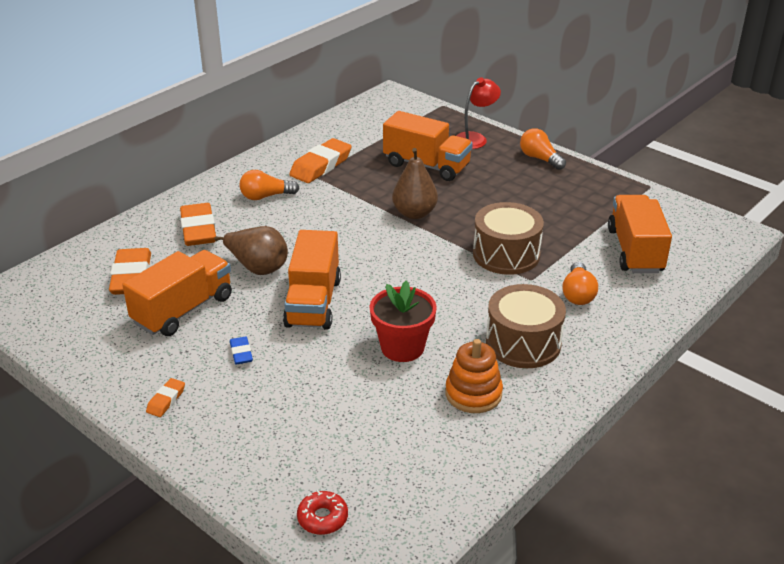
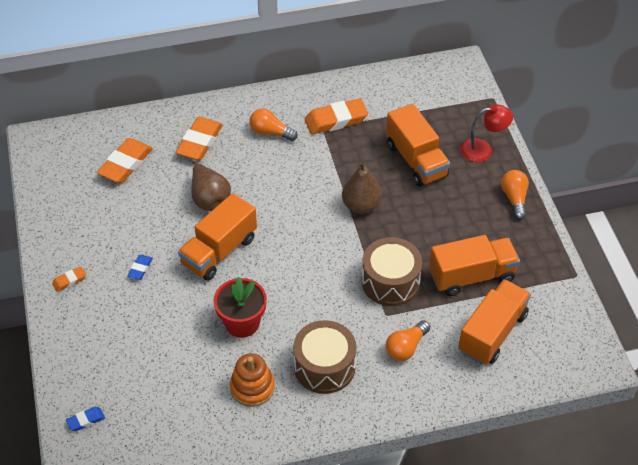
camera: 35 degrees right, 15 degrees up
orange truck [122,250,232,336] -> orange truck moved to [429,235,520,296]
red donut [297,490,348,535] -> blue eraser [66,407,105,431]

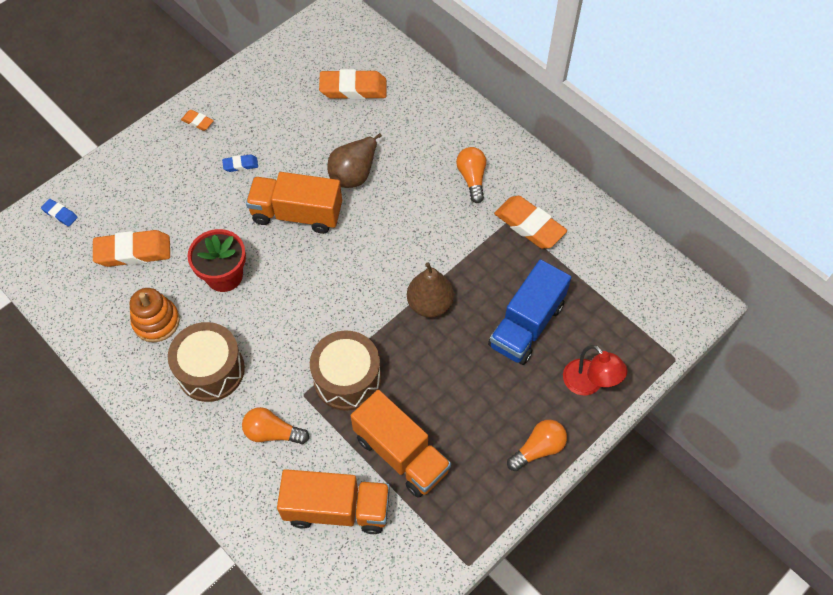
camera: 60 degrees right, 10 degrees up
orange eraser [175,117,223,160] -> orange eraser moved to [93,230,170,267]
orange truck [386,104,450,187] -> blue truck [488,259,572,365]

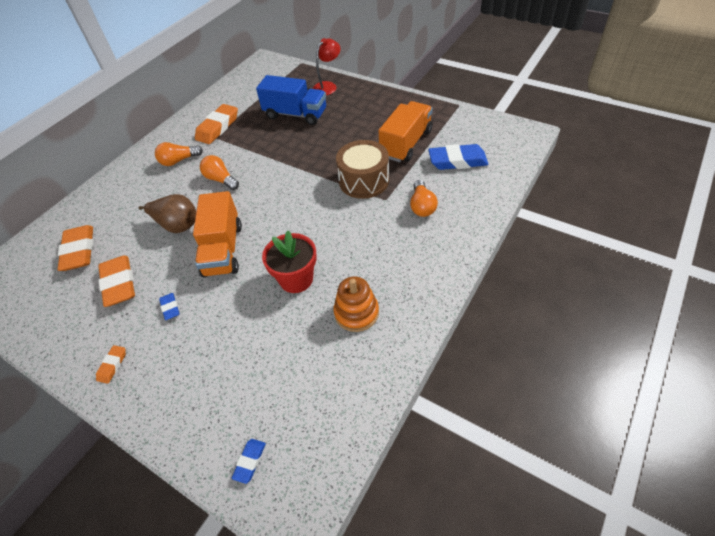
camera: 100 degrees left, 10 degrees down
orange eraser [93,230,170,267] -> orange eraser moved to [98,255,135,307]
brown drum [168,322,245,402] -> none
orange truck [277,469,390,534] -> blue eraser [428,144,489,170]
brown pear [407,262,454,318] -> none
orange light bulb [507,420,567,471] -> orange light bulb moved to [200,155,239,190]

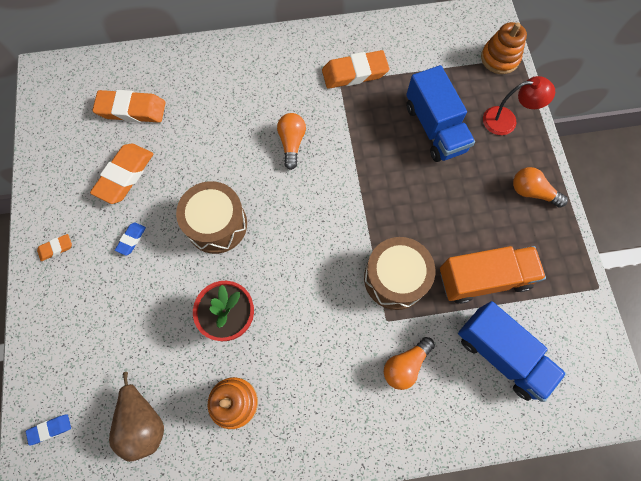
camera: 45 degrees right, 20 degrees up
orange eraser [57,225,93,271] -> orange eraser turned 60 degrees clockwise [93,90,165,123]
brown pear [138,194,196,233] -> brown pear moved to [109,372,164,462]
orange light bulb [155,142,203,166] -> orange light bulb moved to [513,167,568,208]
orange truck [193,191,242,277] -> brown drum [176,181,247,254]
blue eraser [428,144,489,170] -> blue truck [458,301,566,402]
none -> orange stacking toy [481,22,527,74]

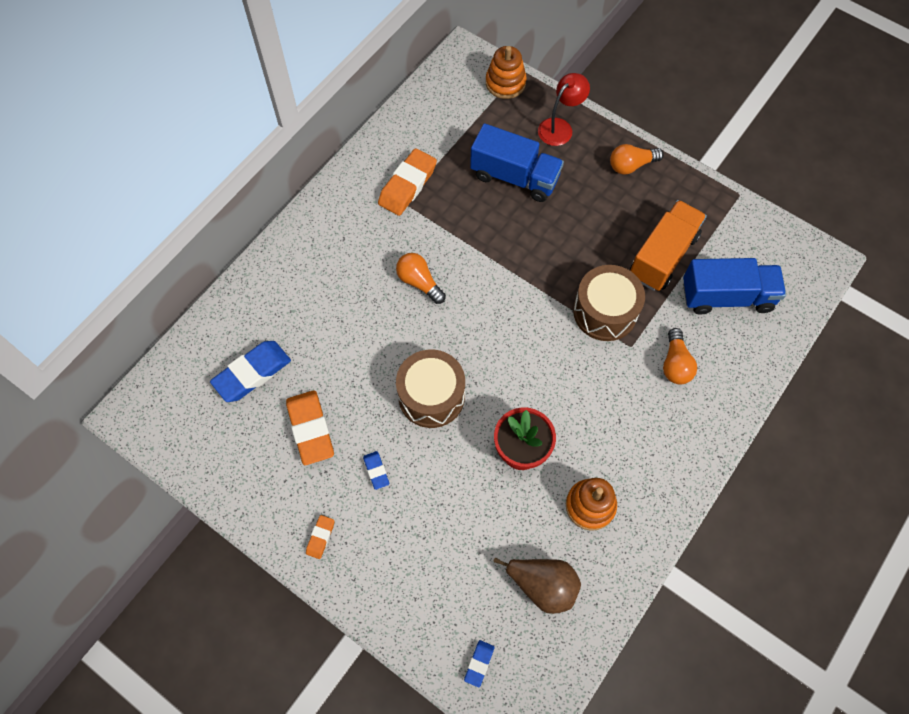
camera: 45 degrees left, 5 degrees down
orange eraser [93,90,165,123] -> blue eraser [210,341,291,402]

